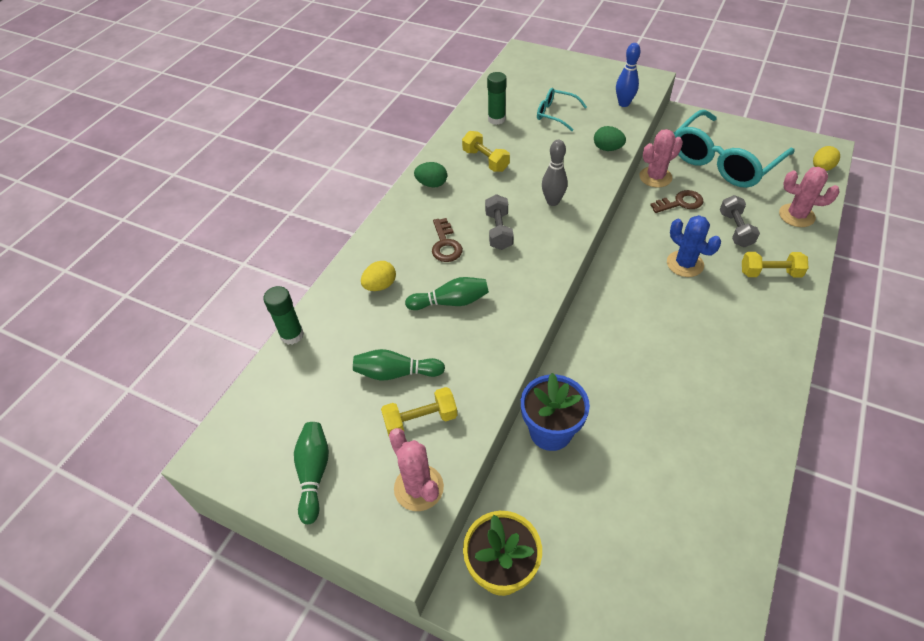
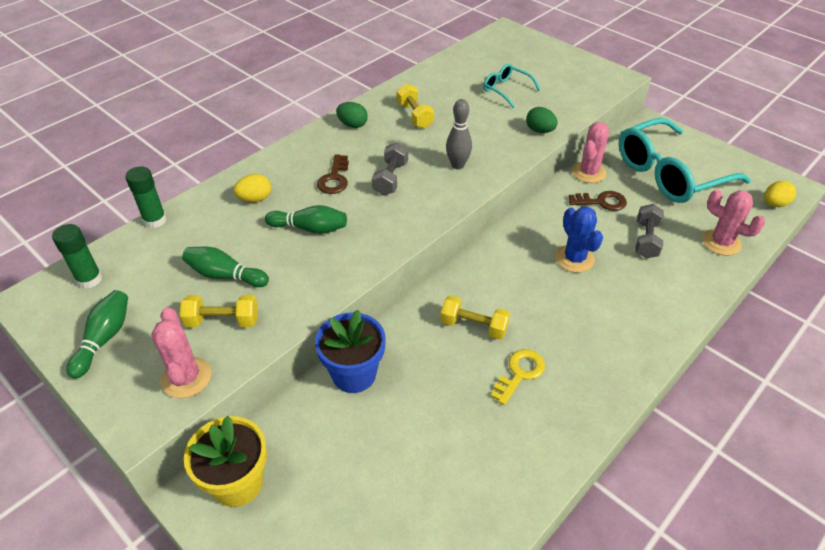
camera: 15 degrees right, 5 degrees down
green glue stick [487,72,507,125] -> green glue stick moved to [52,224,103,289]
blue bowling pin [616,43,641,107] -> none
pink cactus [639,129,683,188] -> pink cactus turned 45 degrees counterclockwise [572,122,609,183]
yellow dumbbell [742,252,808,278] -> yellow dumbbell moved to [440,295,510,340]
none -> yellow key [491,349,545,405]

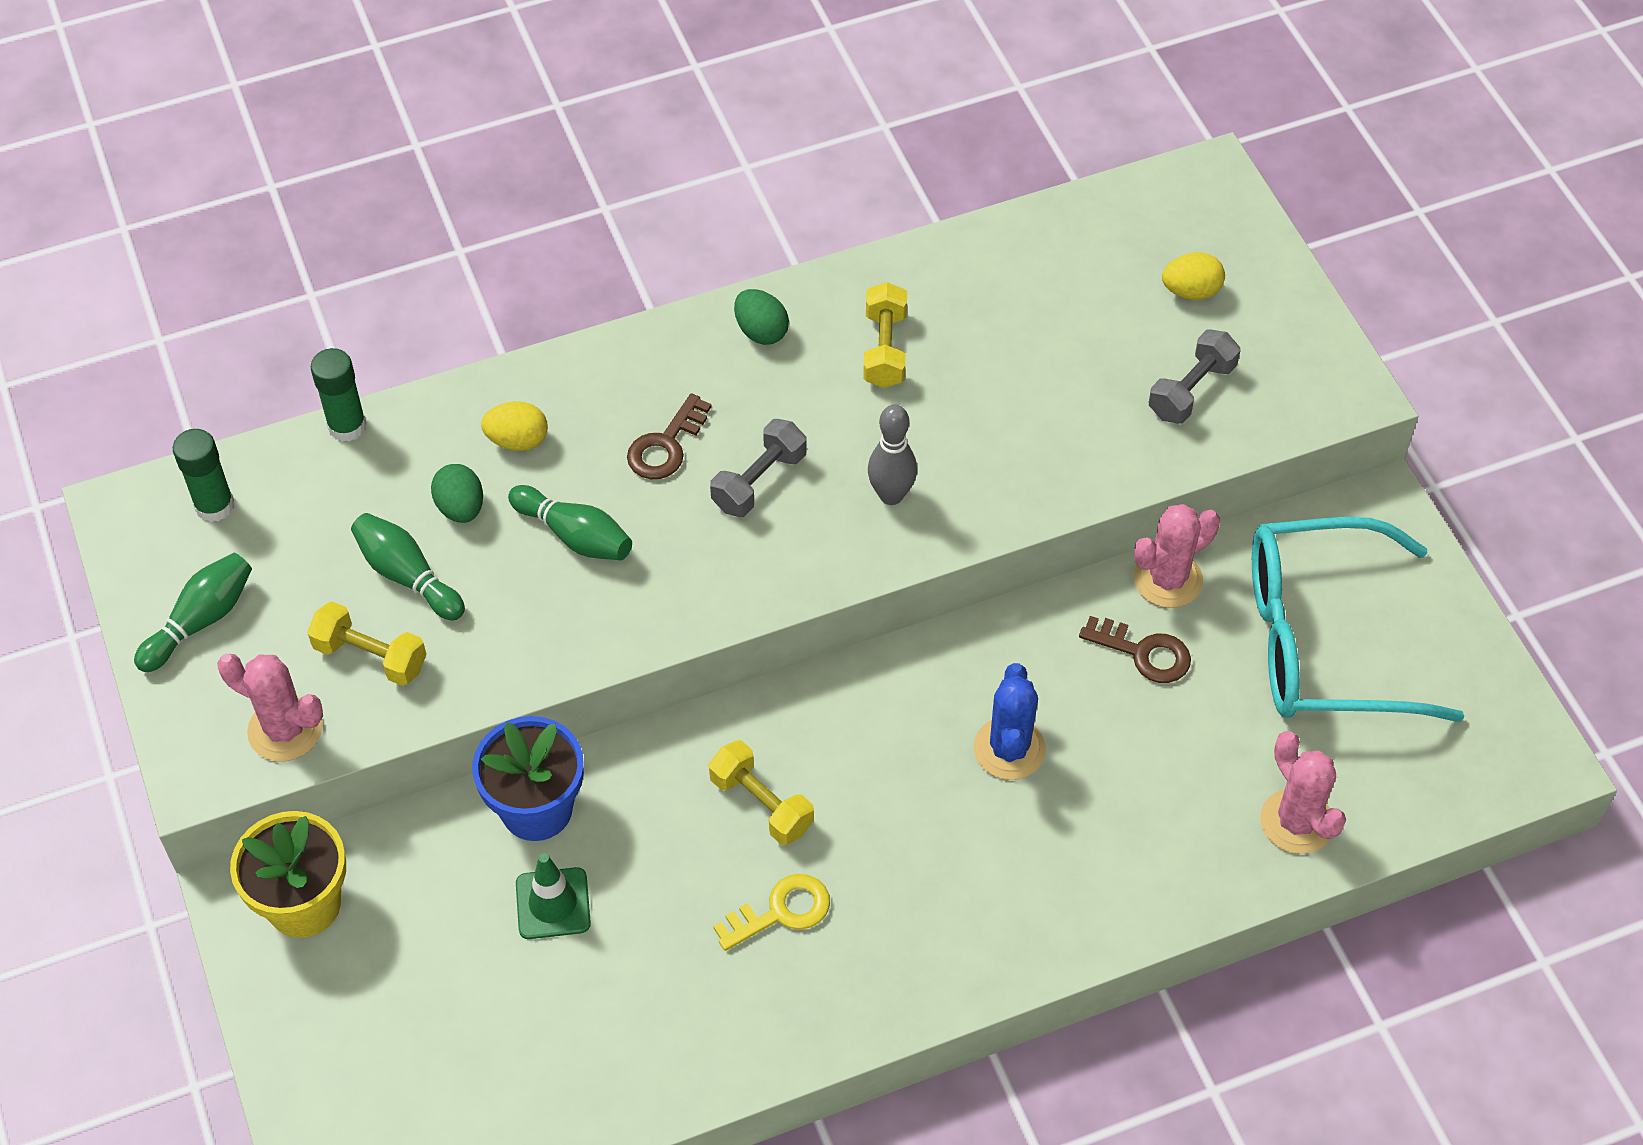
camera: 25 degrees right, 10 degrees up
pink cactus [151,307,211,398] -> pink cactus turned 75 degrees counterclockwise [217,654,323,761]
turquoise glasses [483,64,540,108] -> none
green egg [526,107,558,133] -> green egg moved to [431,464,483,523]
grey dumbbell [635,204,664,259] -> grey dumbbell moved to [1149,330,1241,424]
yellow egg [764,181,796,207] -> yellow egg moved to [1162,252,1225,300]
none -> green traffic cone [516,853,591,939]

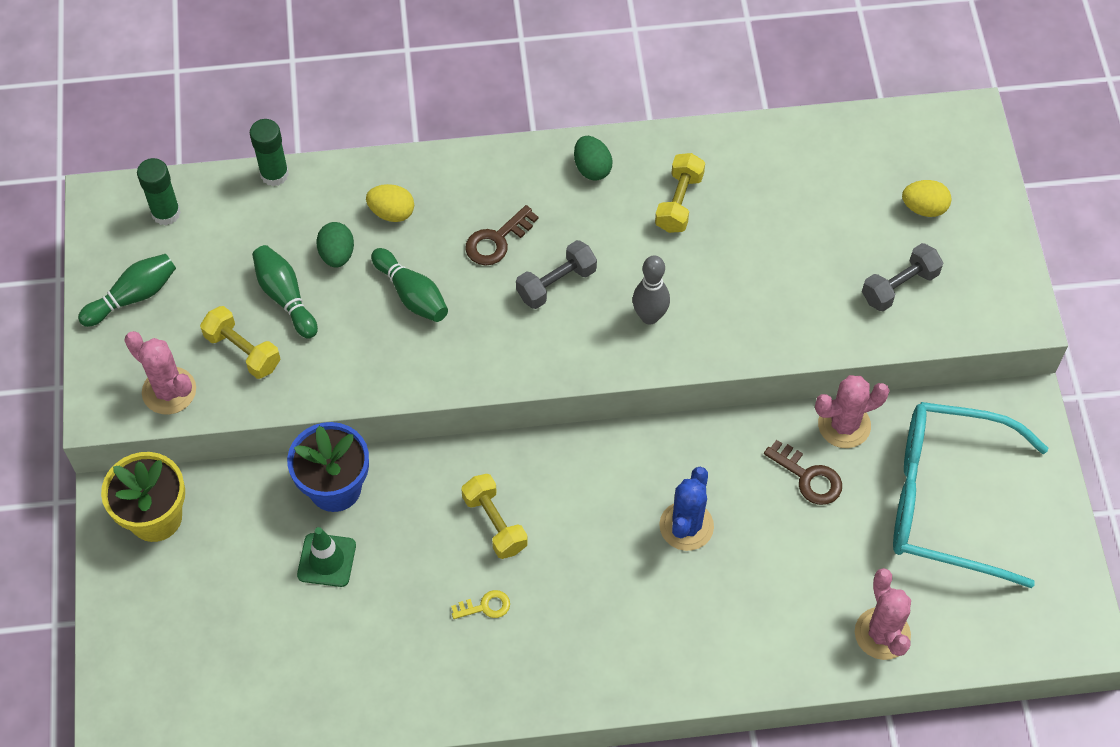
camera: 15 degrees right, 5 degrees up
yellow key [713,874,830,951] -> yellow key [451,590,510,619], size x0.66

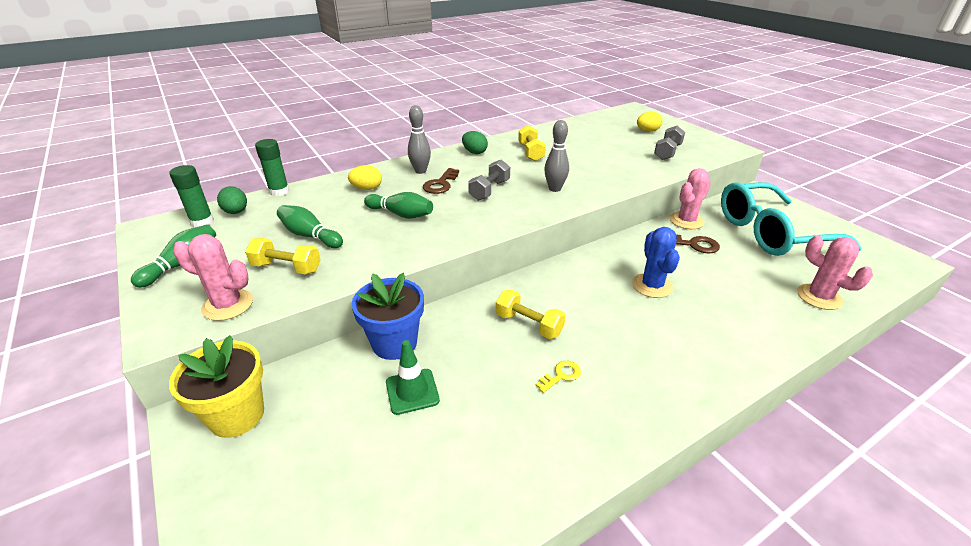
camera: 25 degrees left, 25 degrees down
green egg [316,222,354,268] -> green egg moved to [217,186,247,214]
none -> grey bowling pin [408,105,431,174]

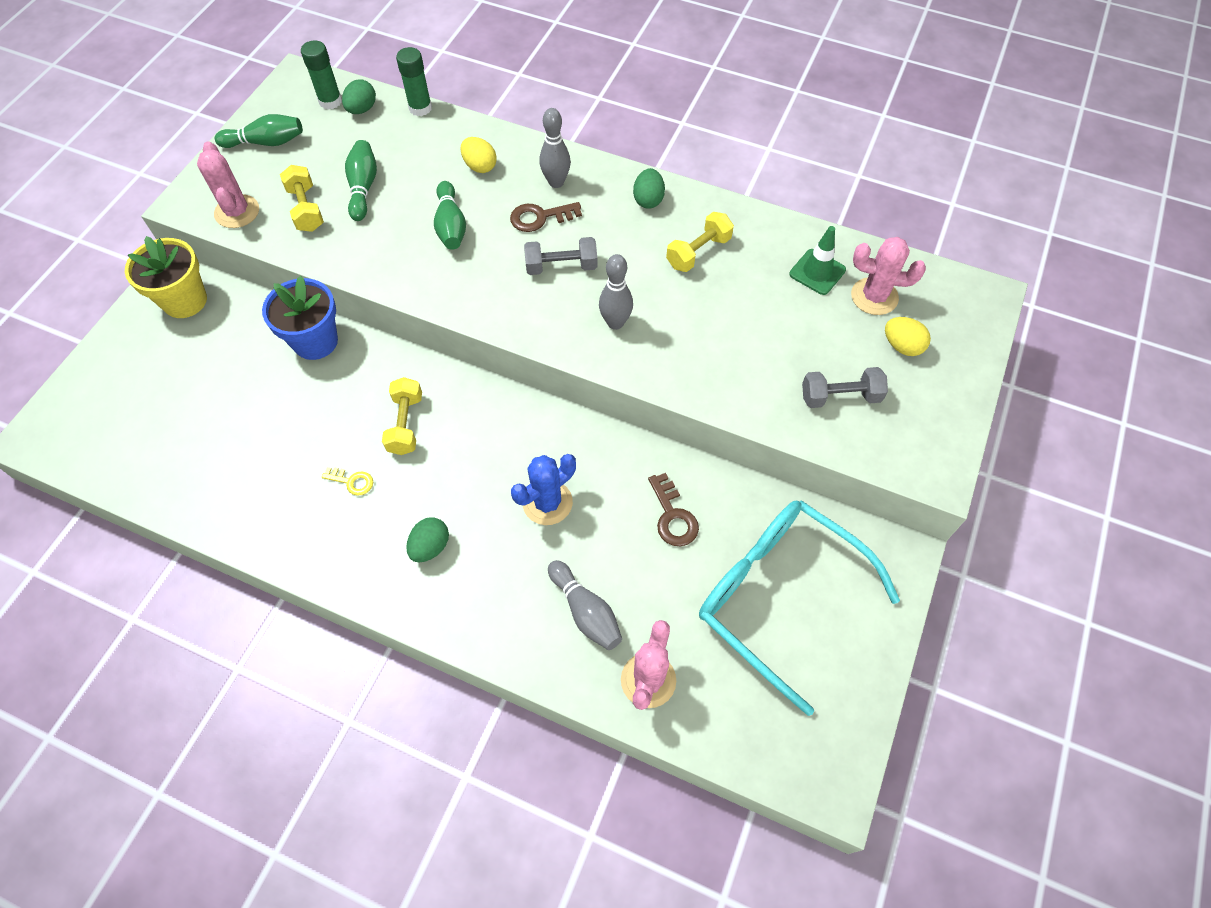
camera: 55 degrees right, 25 degrees up
green traffic cone [386,340,440,415] -> green traffic cone moved to [789,226,846,295]
pink cactus [670,168,711,229] -> pink cactus moved to [851,237,926,315]
none -> green egg [406,517,449,562]
none -> grey bowling pin [548,560,622,650]

